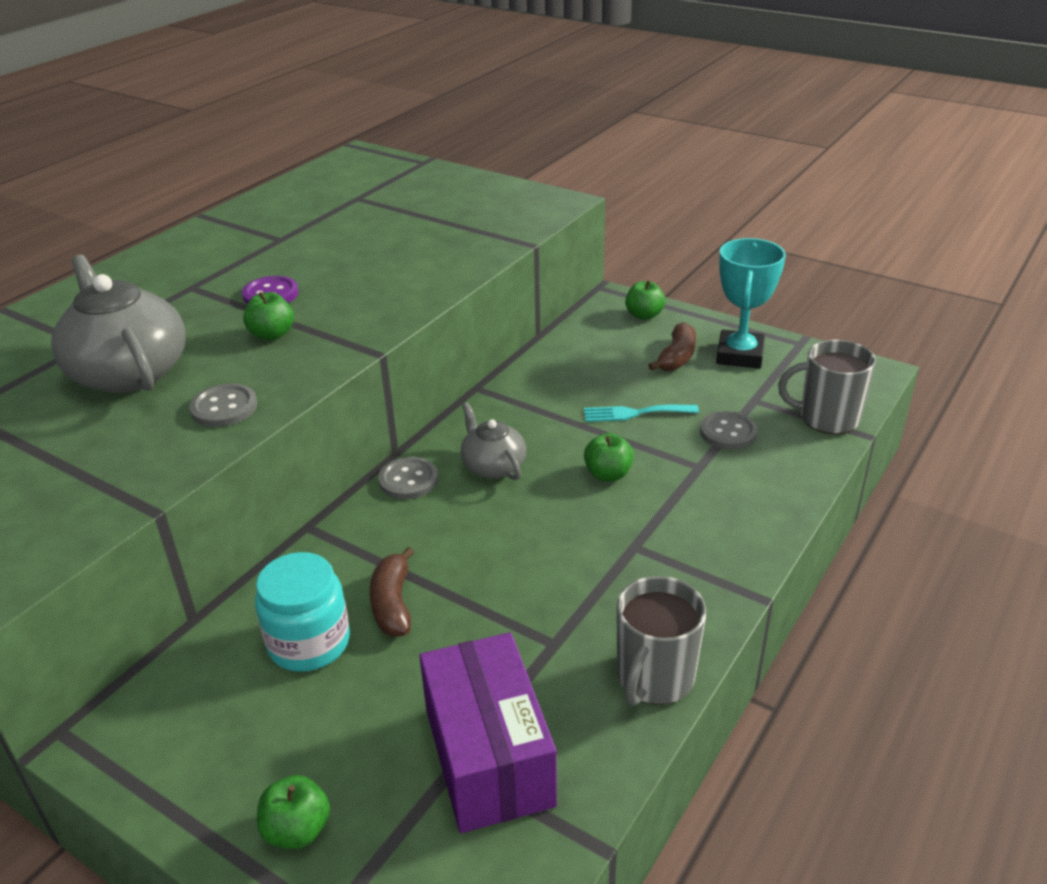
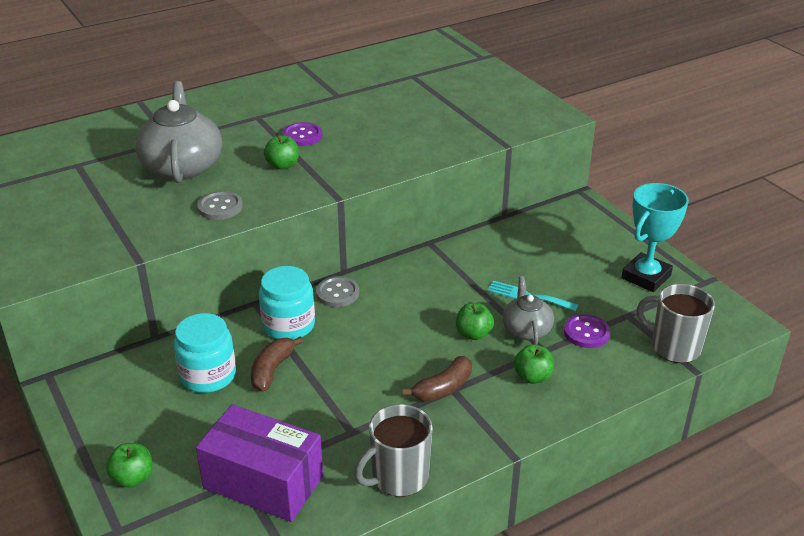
camera: 25 degrees right, 0 degrees up
purple box [419,632,557,833] -> purple box turned 75 degrees counterclockwise [196,404,323,522]
grey teapot [460,402,526,480] -> grey teapot moved to [503,276,554,345]
green apple [625,280,665,320] -> green apple moved to [514,344,554,384]
brown banana [648,322,696,371] -> brown banana moved to [402,356,472,402]
grey button [700,411,758,450] -> purple button [564,314,610,348]
none -> turquoise jar [259,266,315,340]

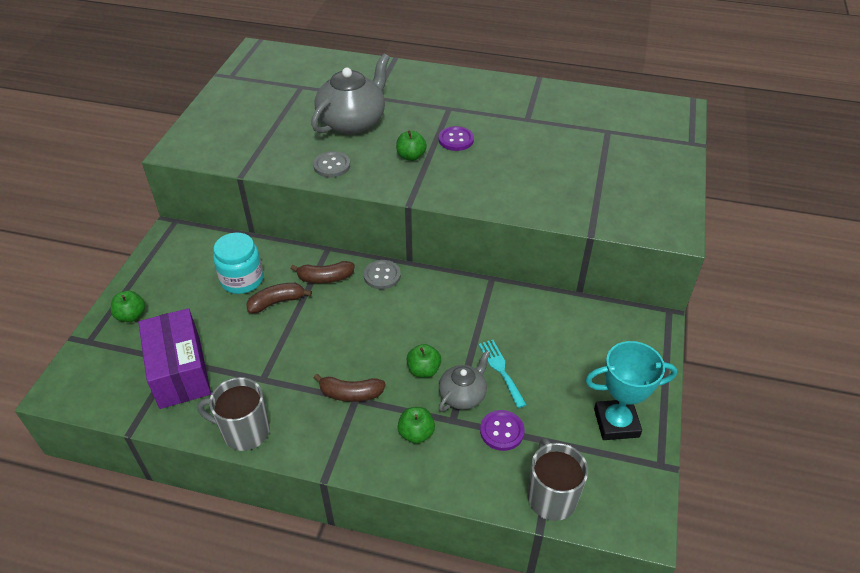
camera: 45 degrees right, 10 degrees up
turquoise jar [259,266,315,340] -> brown banana [291,261,355,283]

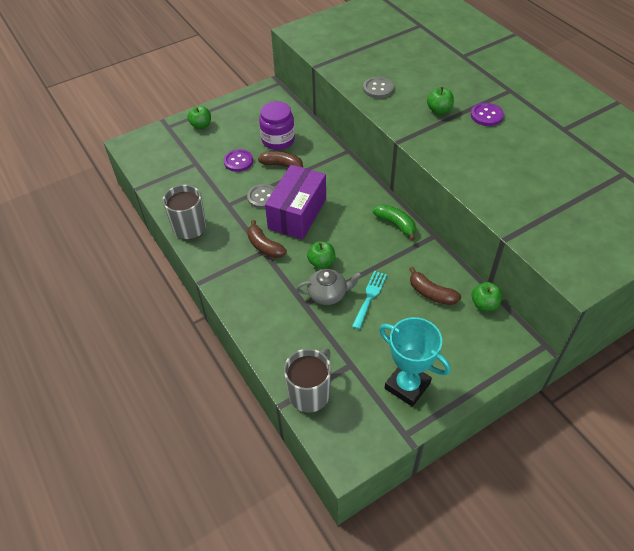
camera: 45 degrees right, 5 degrees up
purple box [138,308,211,409] -> purple box moved to [265,165,326,240]
turquoise jar [213,233,264,294] -> purple jar [259,101,295,150]
brown banana [291,261,355,283] -> brown banana moved to [409,267,461,305]
grey teapot [311,54,390,134] -> none
grey button [364,260,401,289] -> grey button moved to [247,184,275,209]
green apple [398,407,435,444] -> green apple moved to [471,282,503,311]
purple button [480,410,525,451] -> purple button moved to [224,149,253,172]
none -> green banana [373,204,416,241]

